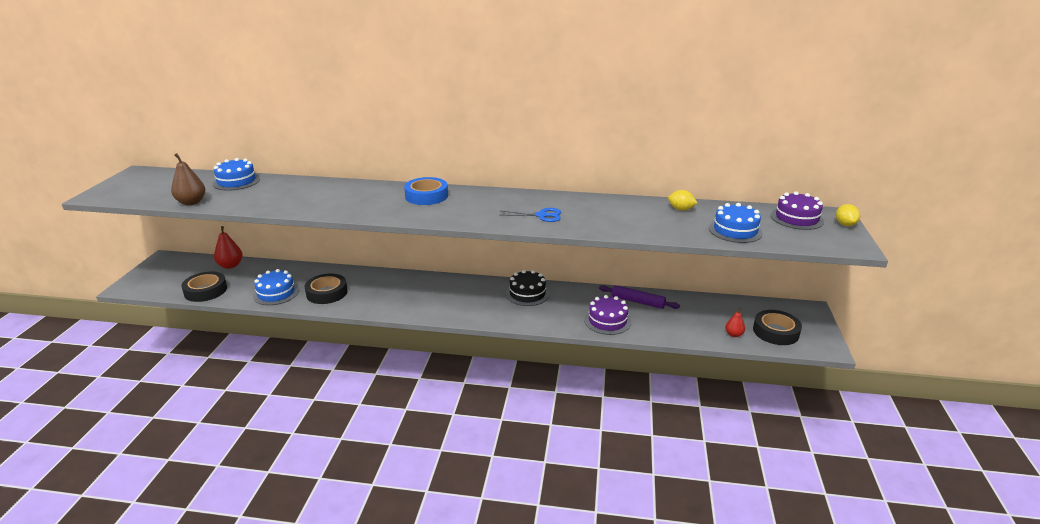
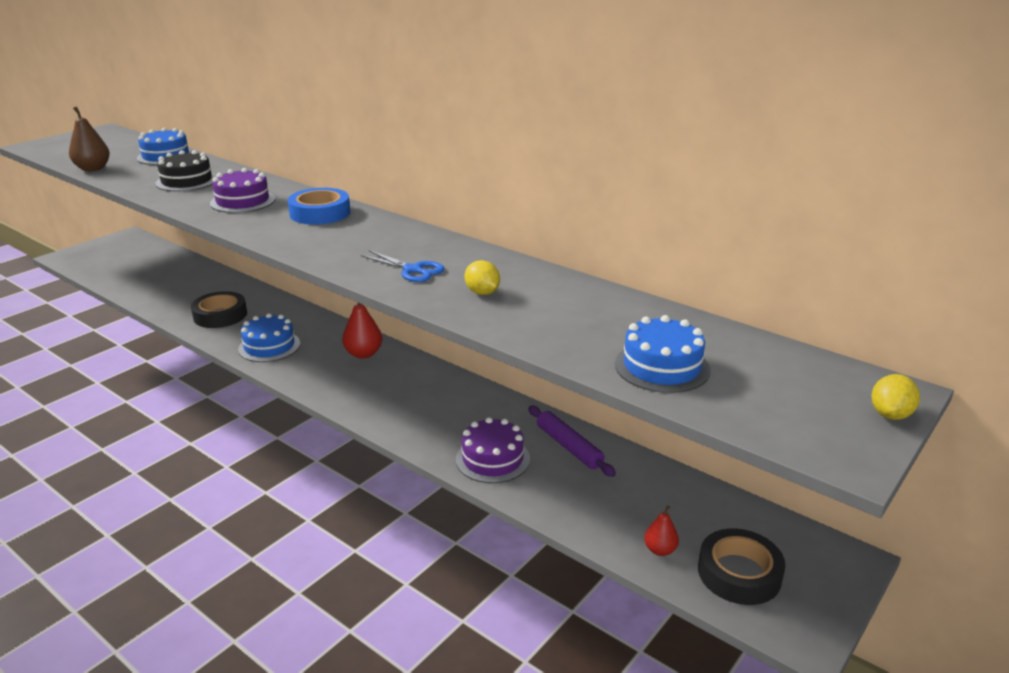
camera: 30 degrees right, 0 degrees up
black tape [181,272,227,302] -> none
red pear [214,226,243,269] -> red pear moved to [342,303,383,359]
blue cake [253,269,299,305] -> blue cake moved to [238,313,300,362]
black cake [506,270,550,306] -> black cake moved to [155,150,216,191]
yellow lemon [668,190,697,211] -> yellow lemon moved to [465,260,500,295]
purple cake [771,191,824,230] -> purple cake moved to [210,168,275,213]

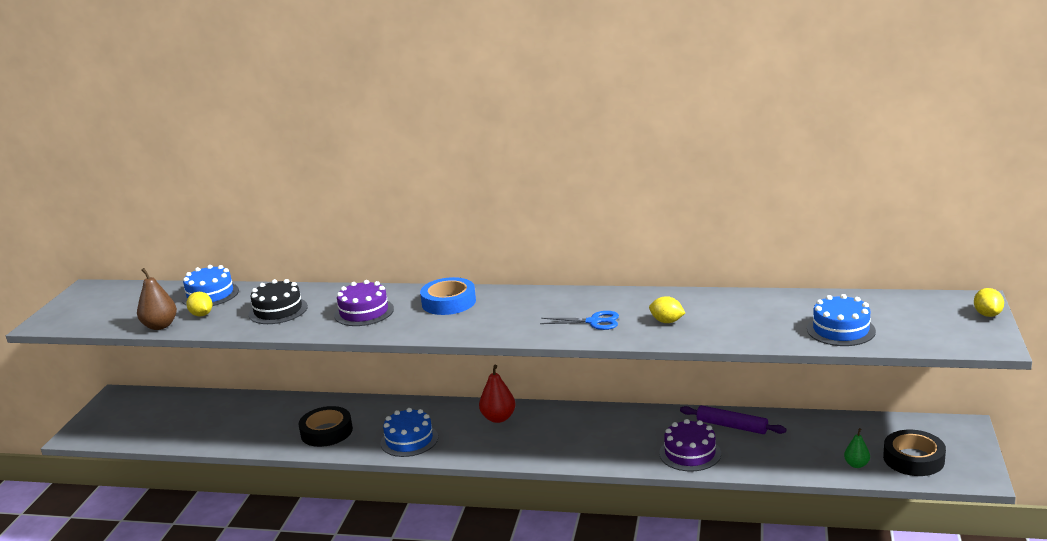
camera: 25 degrees left, 5 degrees down
red pear [644,505,679,556] -> green pear [844,428,870,468]
none -> yellow lemon [186,292,212,316]

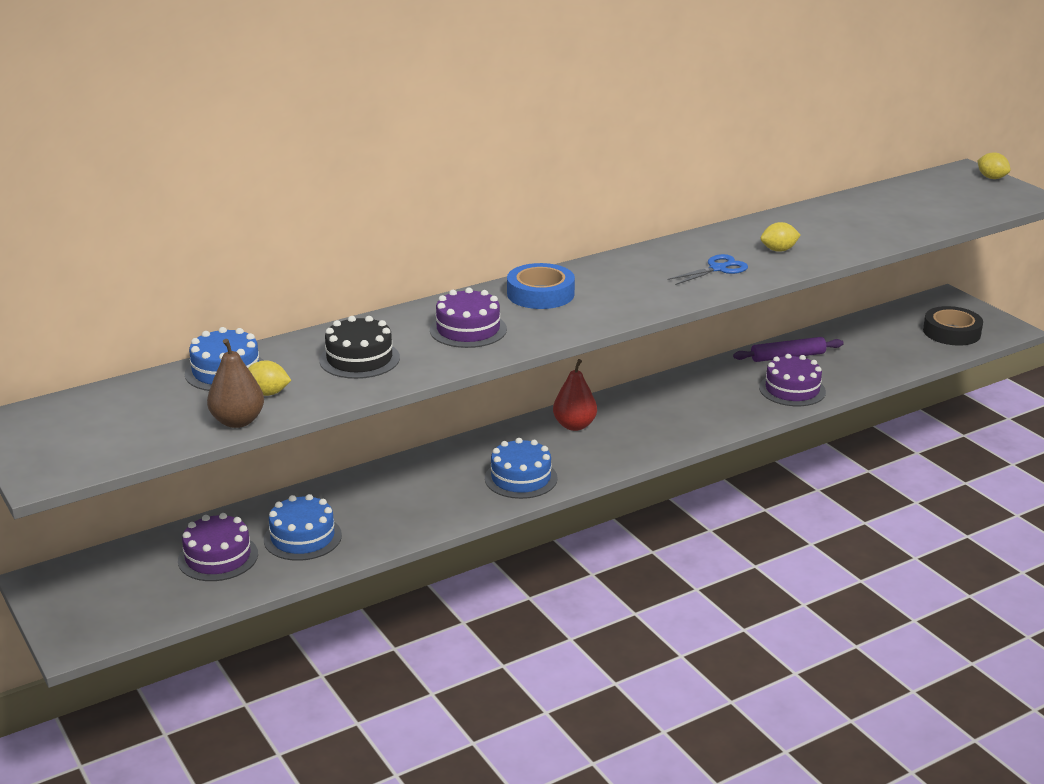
camera: 45 degrees left, 5 degrees up
black tape [298,406,353,447] -> none
blue cake [807,294,876,346] -> blue cake moved to [264,494,342,561]
green pear [844,428,870,468] -> none
none -> purple cake [178,513,258,581]

